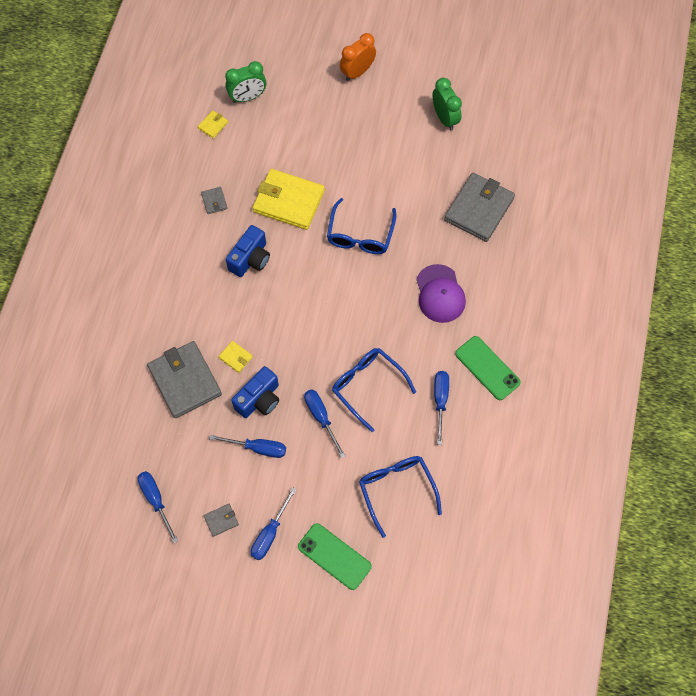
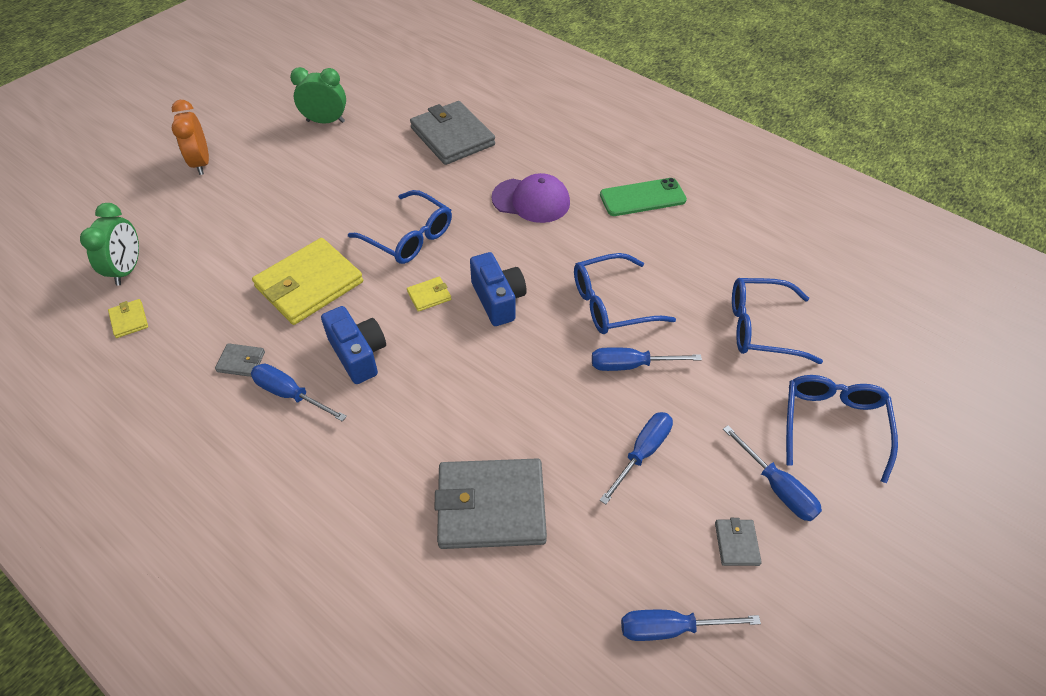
camera: 65 degrees left, 15 degrees down
yellow wallet [218,341,253,373] -> yellow wallet moved to [407,277,451,312]
blue camera [231,366,279,418] -> blue camera moved to [470,252,527,326]
green phone [298,523,372,590] -> blue glasses [786,375,898,483]
blue screwdriver [434,371,449,445] -> blue screwdriver moved to [251,364,347,422]

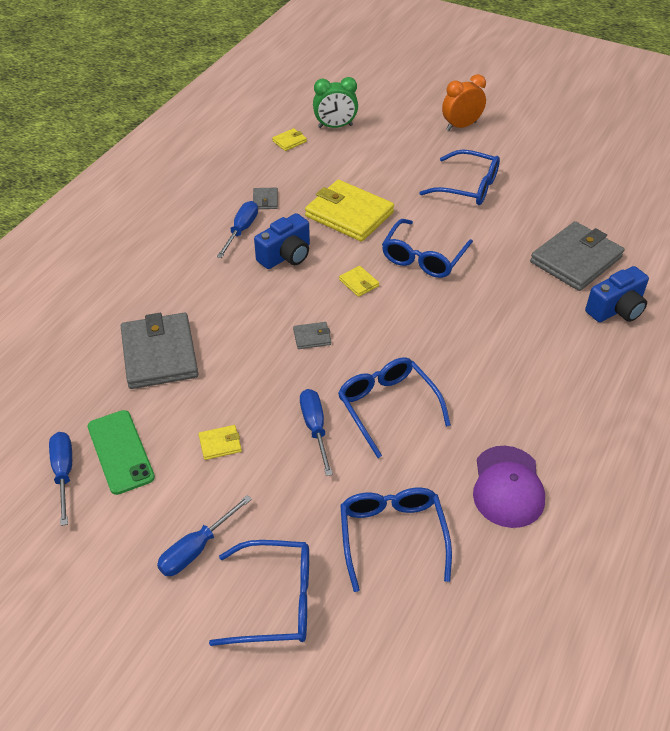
camera: 80 degrees right, 5 degrees down
green clock [290,67,346,124] -> none
blue camera [470,252,527,326] -> blue camera moved to [585,266,649,322]
purple cap [491,173,570,223] -> purple cap moved to [473,446,545,528]
green phone [600,178,687,216] -> green phone moved to [87,410,155,495]
blue screwdriver [600,412,673,504] -> yellow wallet [198,425,242,460]
grey wallet [715,518,762,566] -> grey wallet moved to [293,322,331,349]
none -> blue glasses [419,150,500,205]

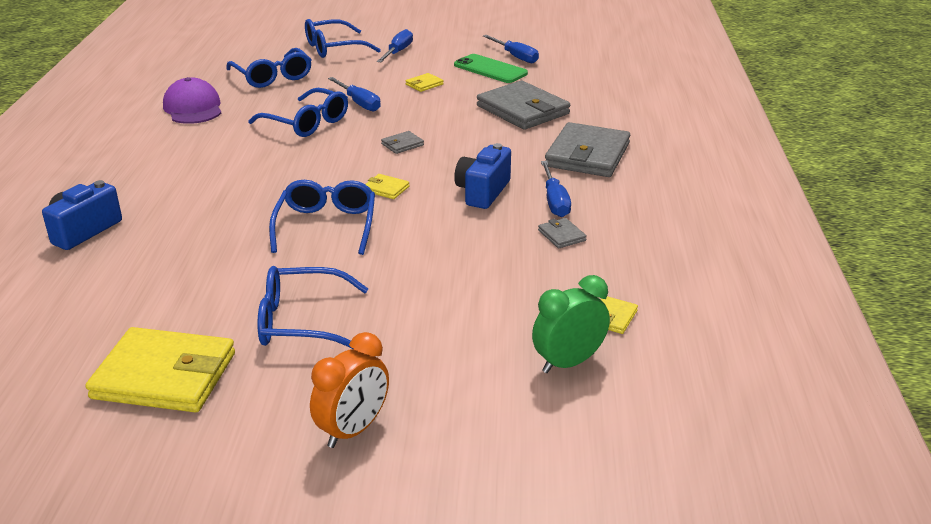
camera: 155 degrees right, 15 degrees down
yellow wallet [305,180,394,242] -> yellow wallet moved to [85,327,235,413]
grey wallet [530,221,624,291] -> grey wallet moved to [545,122,630,177]

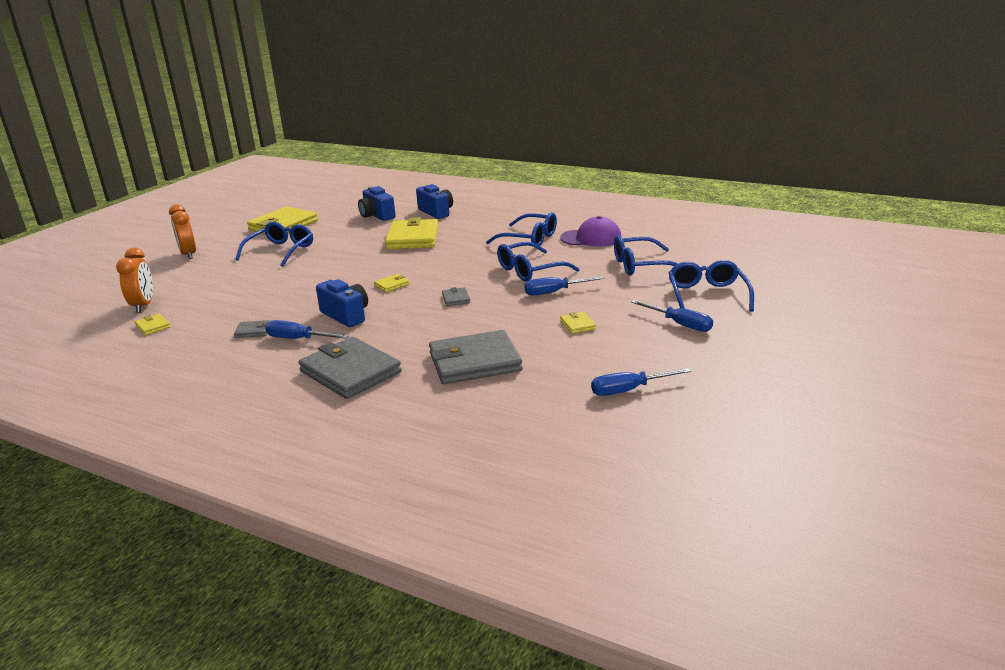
camera: 115 degrees right, 5 degrees down
blue glasses [269,180,375,255] -> blue glasses moved to [486,212,557,246]
green phone [454,54,528,83] -> none
green clock [532,275,610,373] -> orange clock [116,248,153,313]
none -> blue camera [358,186,396,221]
none -> yellow wallet [385,217,439,249]

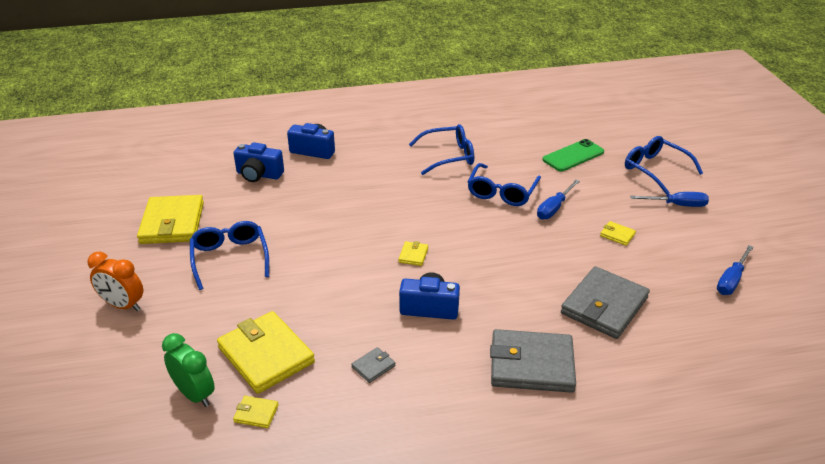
camera: 40 degrees left, 10 degrees up
orange clock [116,248,153,313] -> green clock [162,333,215,407]
blue screwdriver [265,320,349,339] -> none
yellow wallet [385,217,439,249] -> yellow wallet moved to [217,311,315,394]
grey wallet [442,287,470,306] -> none
purple cap [560,216,622,247] -> none
blue glasses [614,235,678,275] -> green phone [543,139,604,172]

